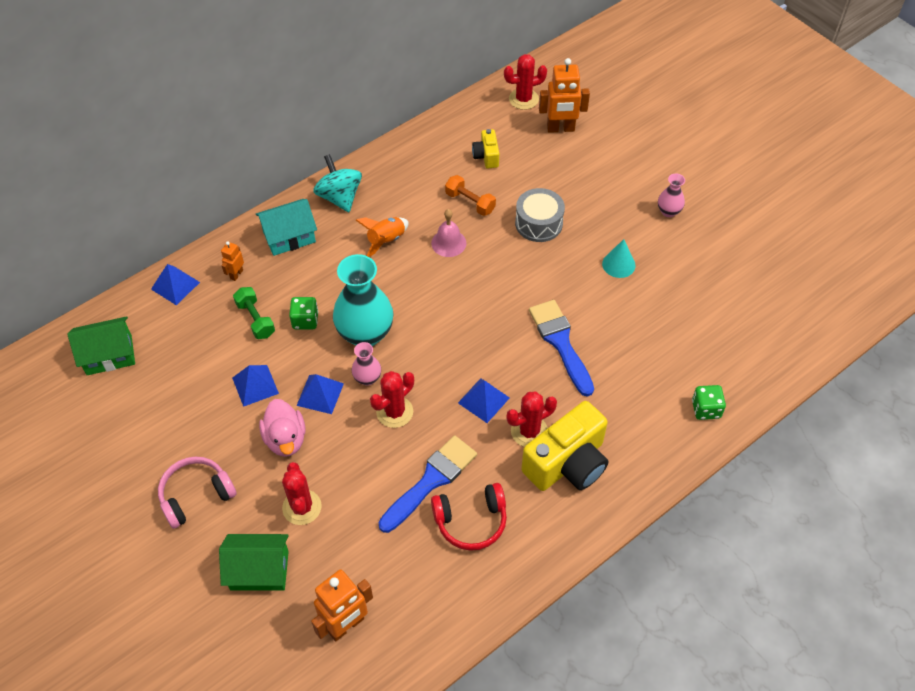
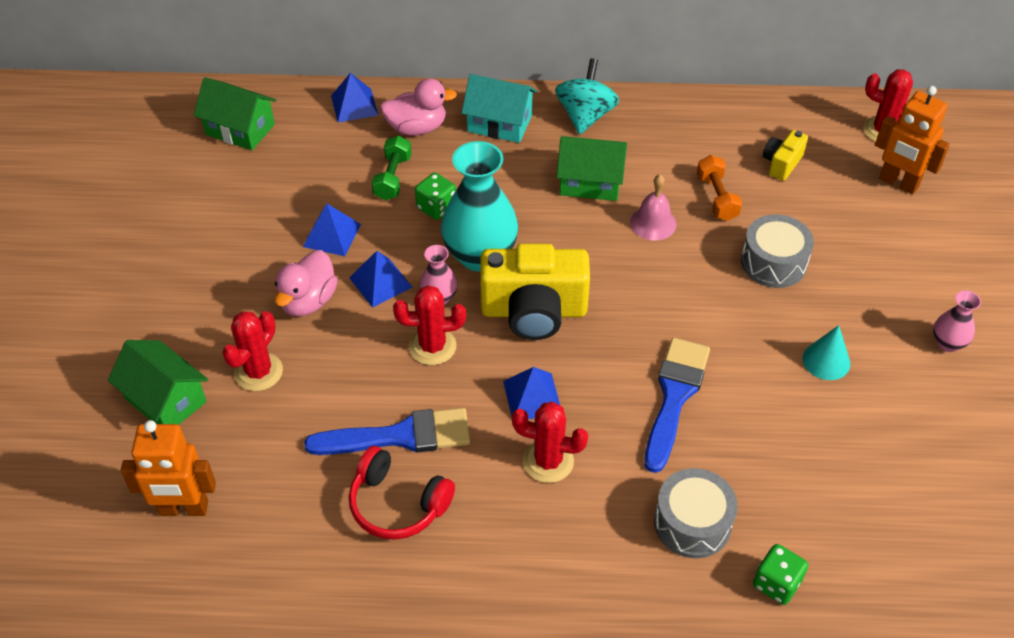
camera: 40 degrees right, 5 degrees down
pink headphones [158,456,237,529] -> none
orange robot [221,241,244,281] -> pink duck [380,78,457,135]
orange rocket [356,217,409,257] -> green house [556,136,627,201]
yellow camera [521,401,608,491] -> yellow camera moved to [480,244,590,340]
none -> grey drum [654,468,738,558]

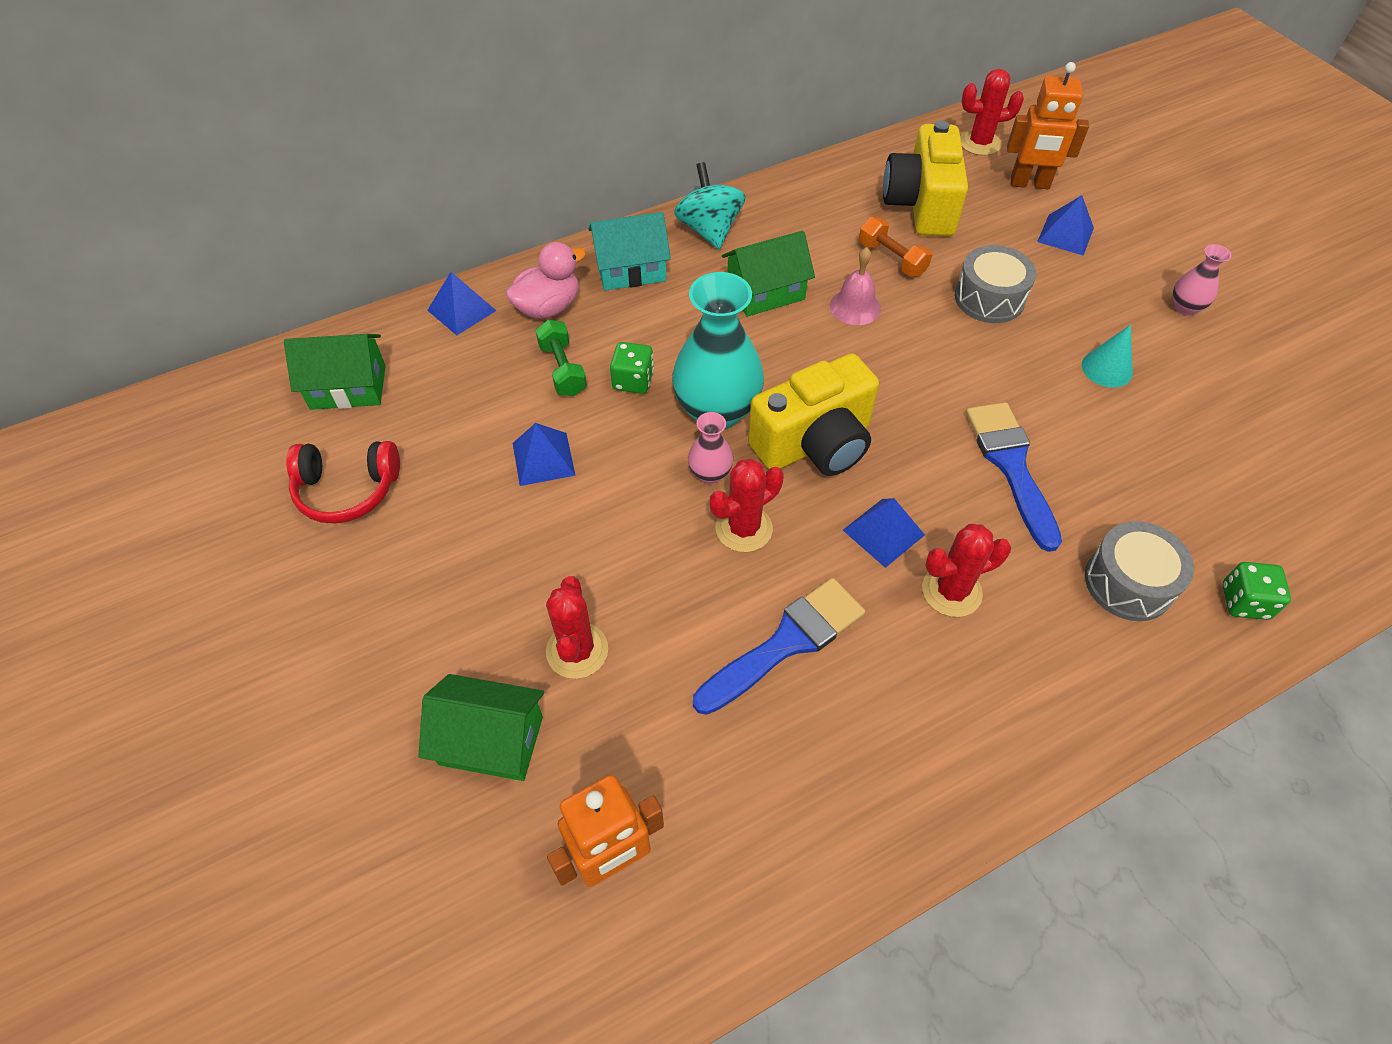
camera: 30 degrees left, 5 degrees up
pink duck [274,250,338,317] -> none
blue pyramid [349,251,413,308] -> blue pyramid moved to [1037,195,1094,255]
red headphones [349,446,455,540] -> red headphones moved to [286,441,400,524]
yellow camera [763,130,808,181] -> yellow camera [883,120,968,236], size x2.04

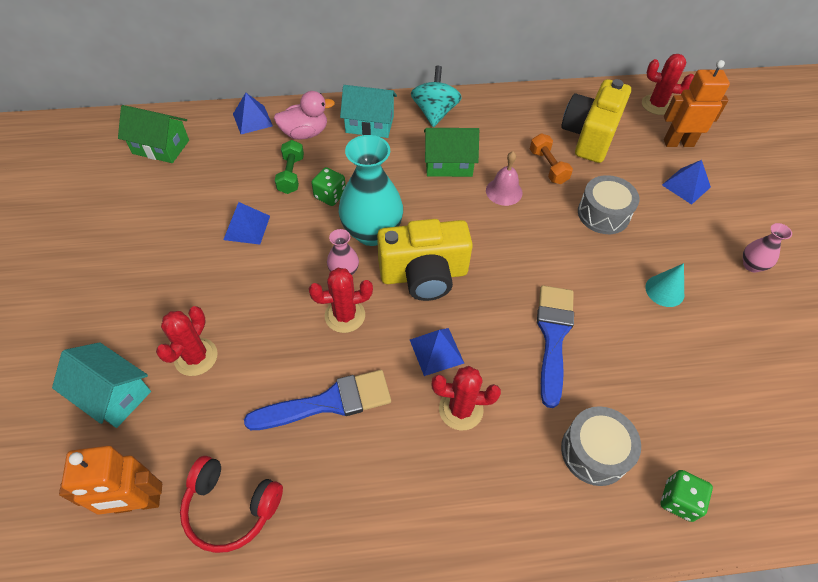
camera: 20 degrees right, 0 degrees up
red headphones [286,441,400,524] -> red headphones moved to [180,456,283,553]
green house [418,674,544,781] -> turquoise house [52,342,151,428]
orange robot [1007,62,1089,189] -> orange robot turned 150 degrees clockwise [664,60,730,147]

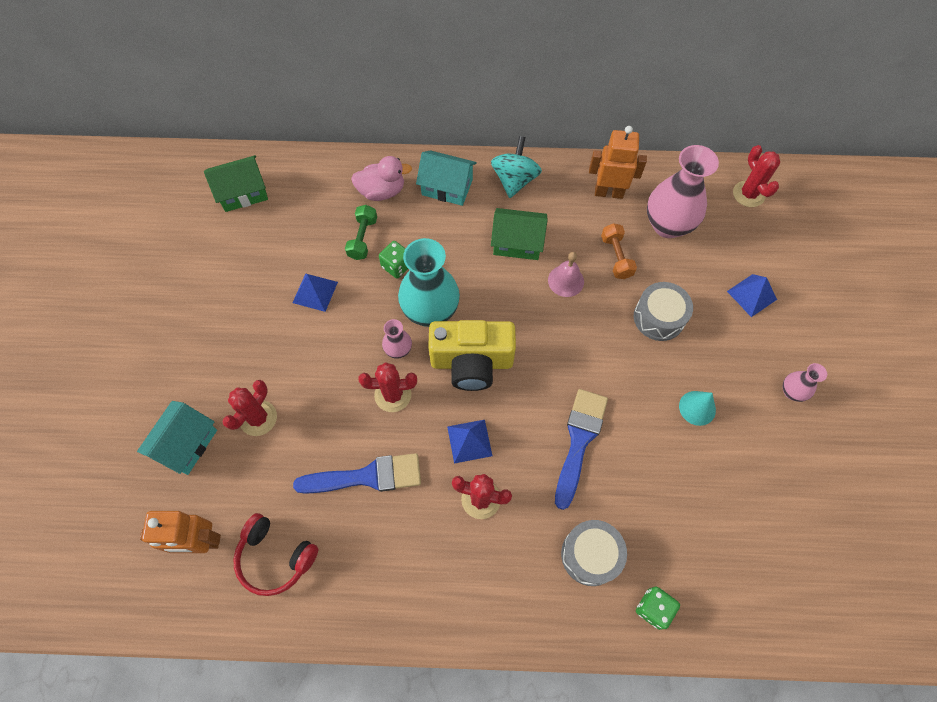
camera: 10 degrees right, 10 degrees up
turquoise house [52,342,151,428] -> turquoise house turned 75 degrees clockwise [137,401,217,475]
green house [118,105,189,163] -> green house turned 45 degrees counterclockwise [204,155,268,212]
blue pyramid [233,93,273,134] -> none
yellow camera [561,79,631,163] -> pink vase [647,145,719,238]
red cactus [642,54,694,115] -> red cactus turned 45 degrees clockwise [733,145,780,207]
orange robot [664,60,730,147] -> orange robot moved to [589,126,647,199]

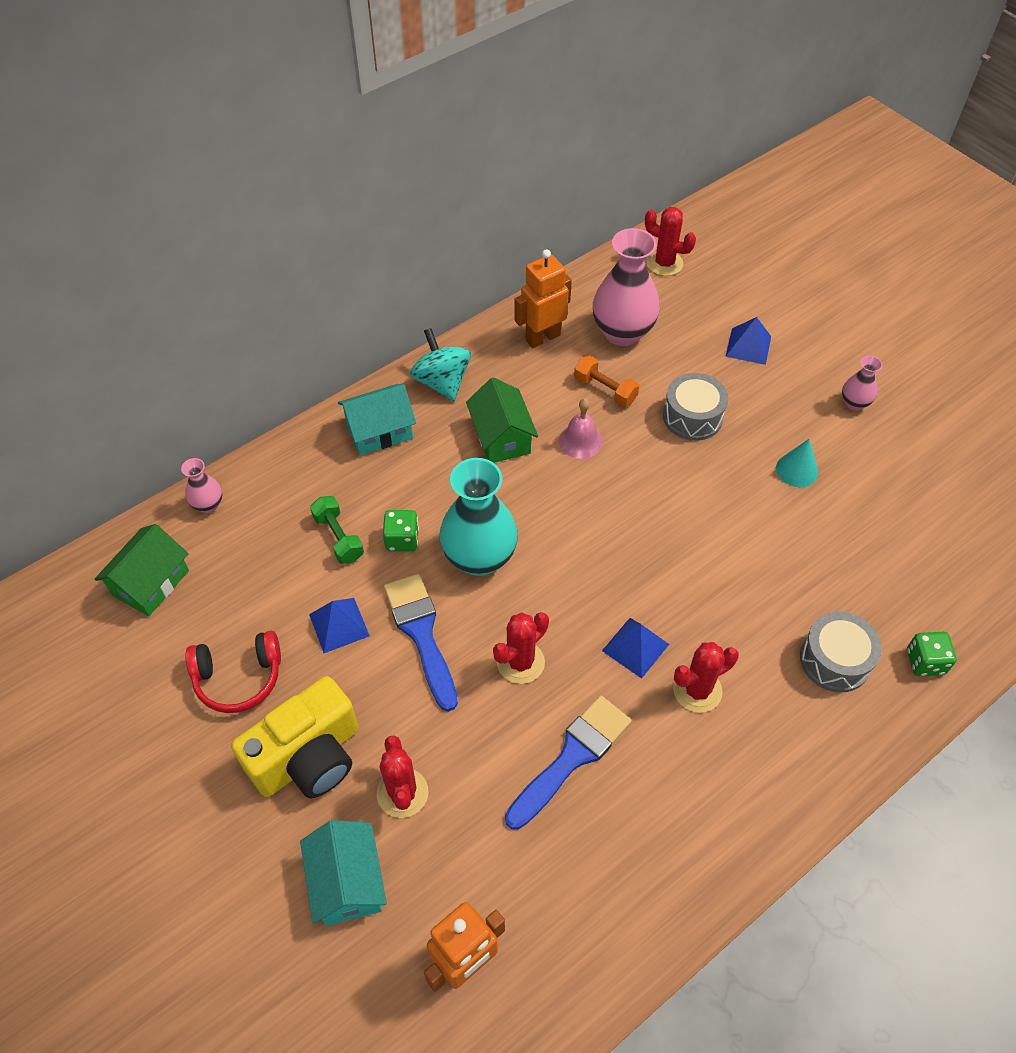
camera: 40 degrees left, 10 degrees down
red headphones [234,513,318,596] -> red headphones moved to [185,631,281,713]
pink duck [351,156,412,201] -> none
pink vase [382,319,412,359] -> pink vase moved to [181,458,222,513]
yellow camera [428,320,516,391] -> yellow camera moved to [231,676,359,798]
green house [491,208,548,260] -> green house turned 75 degrees counterclockwise [466,377,538,463]
blue brush [555,389,608,510] -> blue brush moved to [384,574,458,712]

